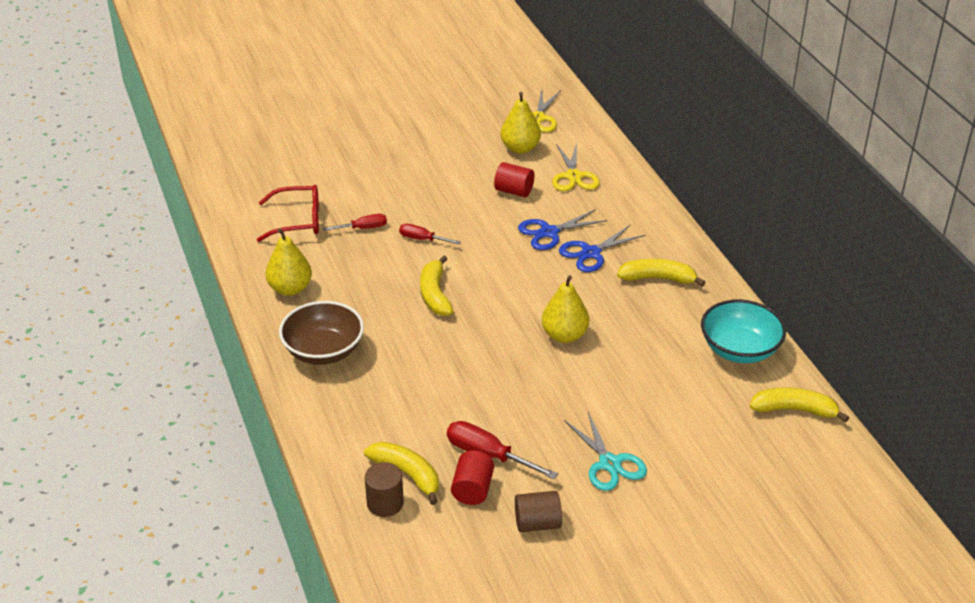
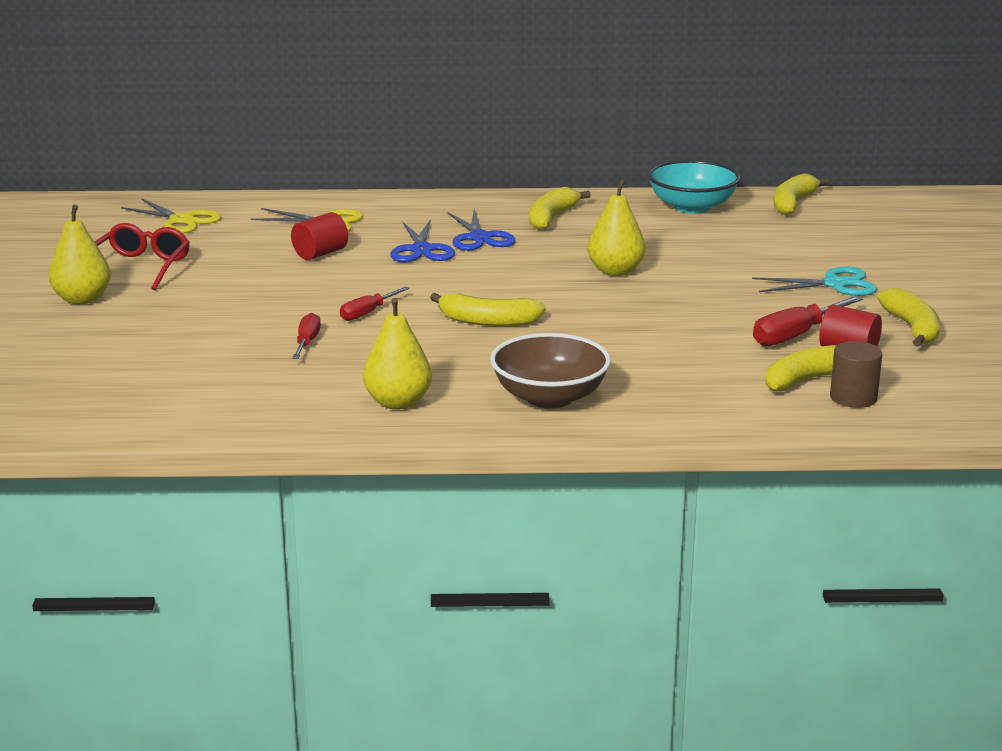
camera: 70 degrees left, 15 degrees down
red glasses [257,185,319,242] -> red glasses moved to [94,223,190,290]
yellow pear [501,92,541,154] -> yellow pear moved to [48,204,111,305]
brown cylinder [515,491,562,532] -> yellow banana [877,288,940,347]

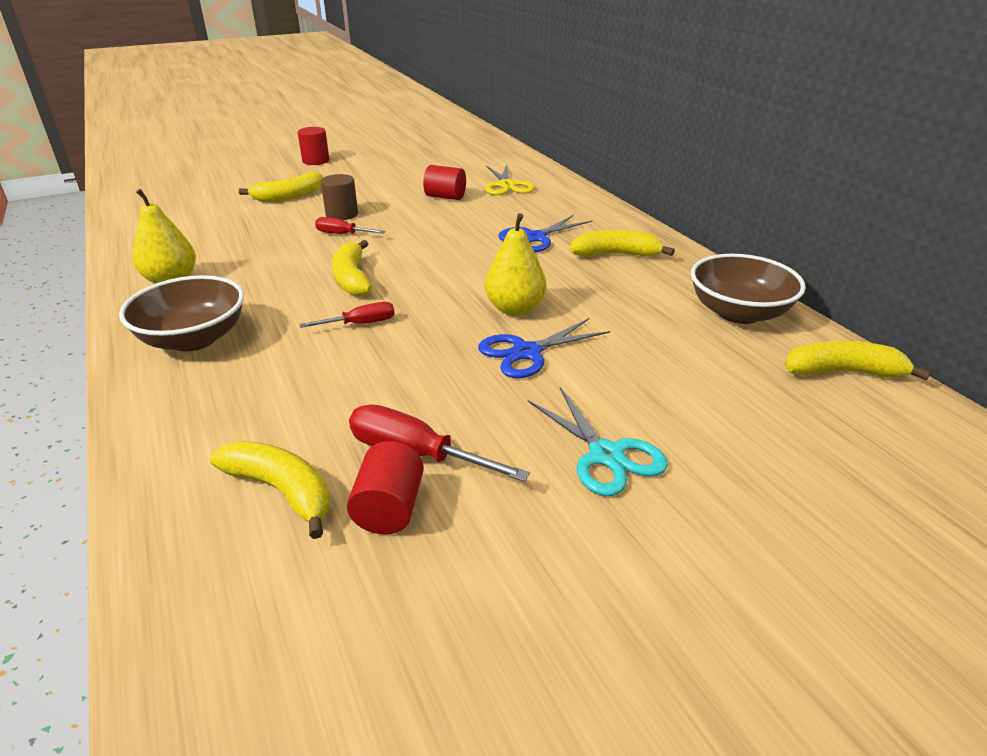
camera: 65 degrees right, 10 degrees up
yellow pear [48,204,111,305] -> red cylinder [298,127,329,165]
red glasses [94,223,190,290] -> none
yellow scissors [121,199,222,233] -> none
red screwdriver [292,313,321,359] -> red screwdriver moved to [299,302,395,328]
blue scissors [390,219,455,262] -> blue scissors moved to [478,318,610,378]
turquoise bowl [648,160,740,214] -> brown bowl [691,254,806,324]
brown cylinder [830,341,882,408] -> brown cylinder moved to [321,174,358,220]
yellow banana [877,288,940,347] -> yellow banana moved to [239,172,323,202]

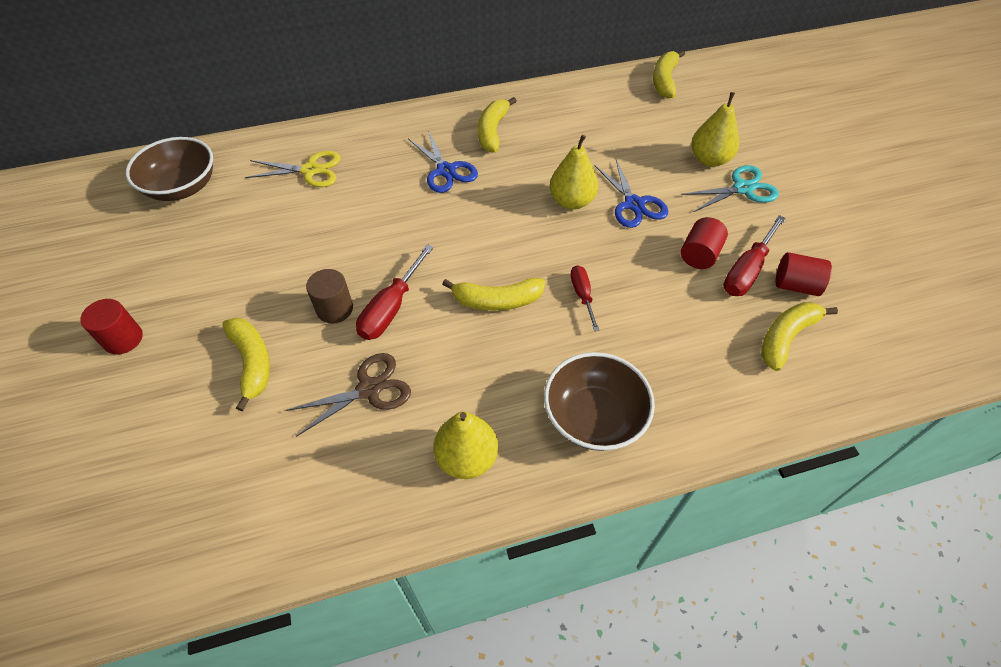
camera: 80 degrees left, 20 degrees up
red screwdriver [315,217,386,234] -> red screwdriver [356,244,434,340], size x1.59
red cylinder [423,165,466,200] -> red cylinder moved to [681,217,728,269]
brown bowl [691,254,806,324] -> brown bowl moved to [126,137,213,201]
none -> brown scissors [285,353,411,437]
none -> yellow pear [691,92,739,167]

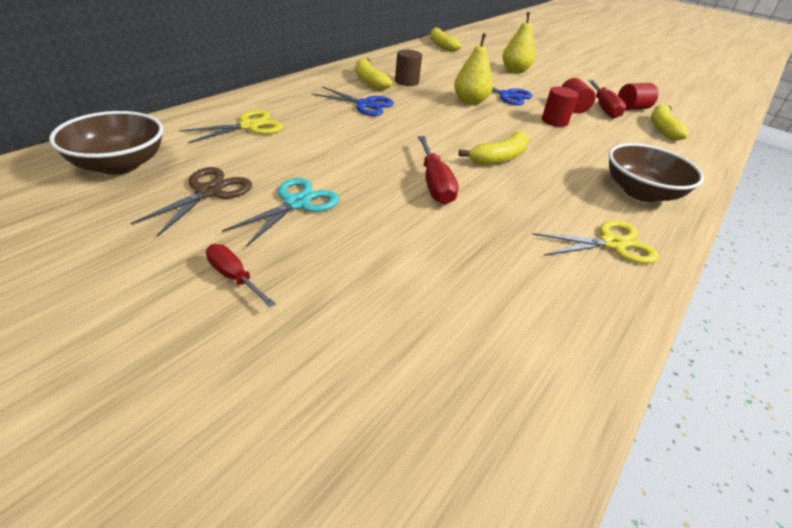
camera: 40 degrees left, 15 degrees down
red cylinder [80,299,143,355] -> red cylinder moved to [542,87,579,127]
yellow banana [222,318,270,411] -> none
brown scissors [285,353,411,437] -> brown scissors moved to [130,167,252,237]
brown cylinder [306,269,353,324] -> brown cylinder moved to [395,50,422,86]
yellow pear [433,411,498,479] -> yellow scissors [532,220,659,264]
red screwdriver [570,265,599,331] -> red screwdriver moved to [206,244,276,307]
turquoise scissors [681,165,779,212] -> turquoise scissors moved to [222,178,339,247]

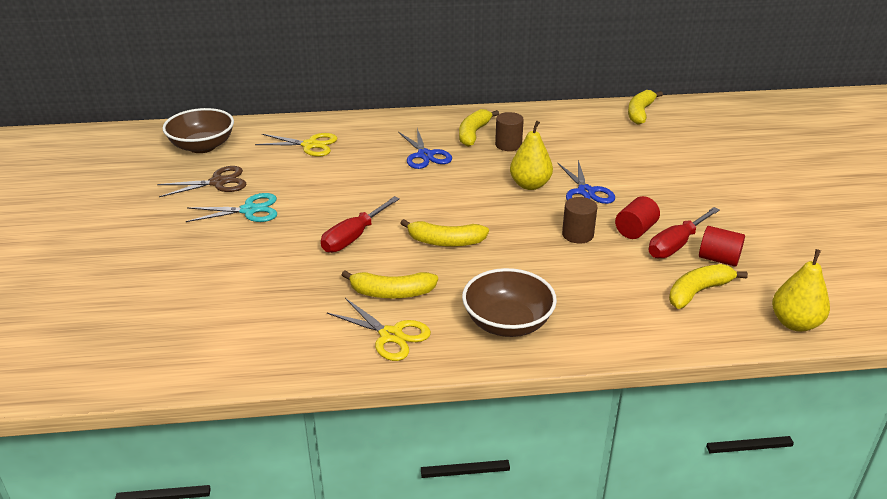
camera: 50 degrees right, 5 degrees down
red screwdriver [206,244,276,307] -> none
yellow pear [502,12,535,73] -> yellow pear moved to [772,249,830,331]
red cylinder [542,87,579,127] -> brown cylinder [562,197,597,244]
none -> yellow banana [342,270,438,298]

